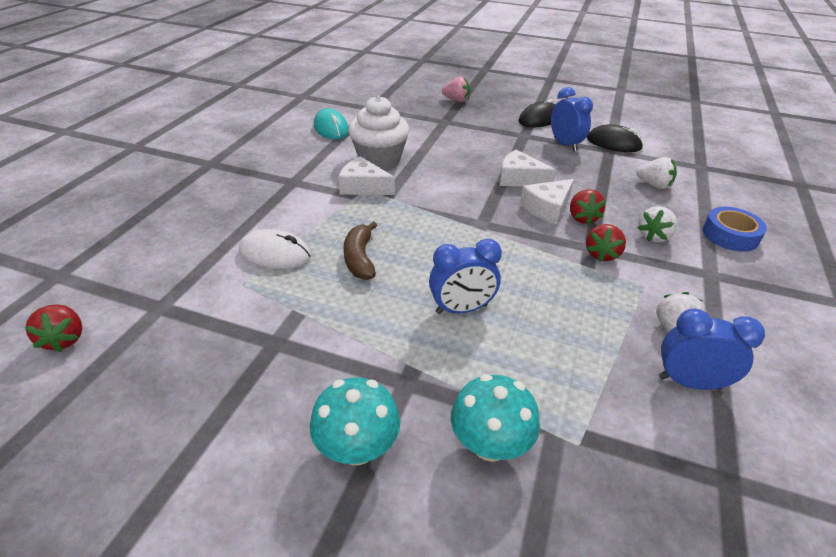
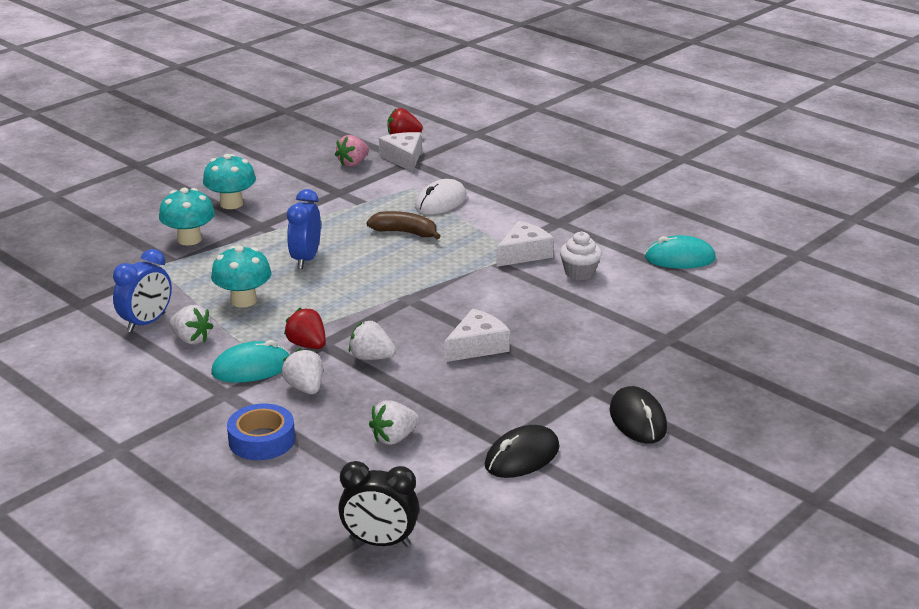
camera: 115 degrees right, 10 degrees down
white cupcake [349,96,409,169] -> white cupcake [560,232,602,280], size x0.58
pink strawberry [442,76,470,102] -> pink strawberry moved to [335,135,369,167]
white cheese [520,179,574,224] -> white cheese moved to [379,132,421,172]
blue clock [551,87,593,152] -> none
red strawberry [570,189,606,225] -> white strawberry [349,321,396,360]
none -> turquoise mushroom [211,246,271,308]
none -> turquoise mouse [211,340,291,383]
none -> black clock [338,461,419,547]

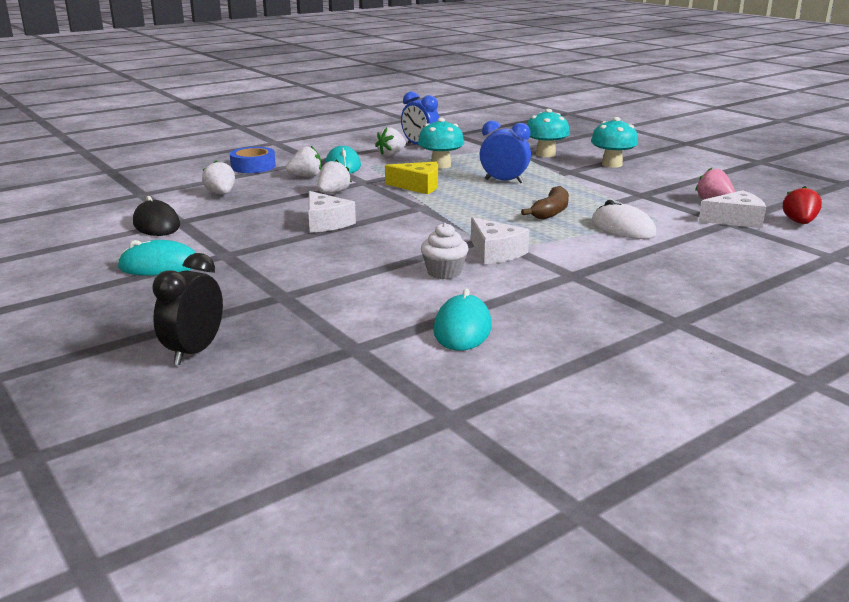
camera: 100 degrees right, 5 degrees down
red strawberry [284,308,326,349] -> none
black clock [338,461,419,547] -> black clock moved to [152,253,223,365]
black mouse [610,386,667,444] -> turquoise mouse [117,240,196,276]
none -> yellow cheese [385,162,438,194]

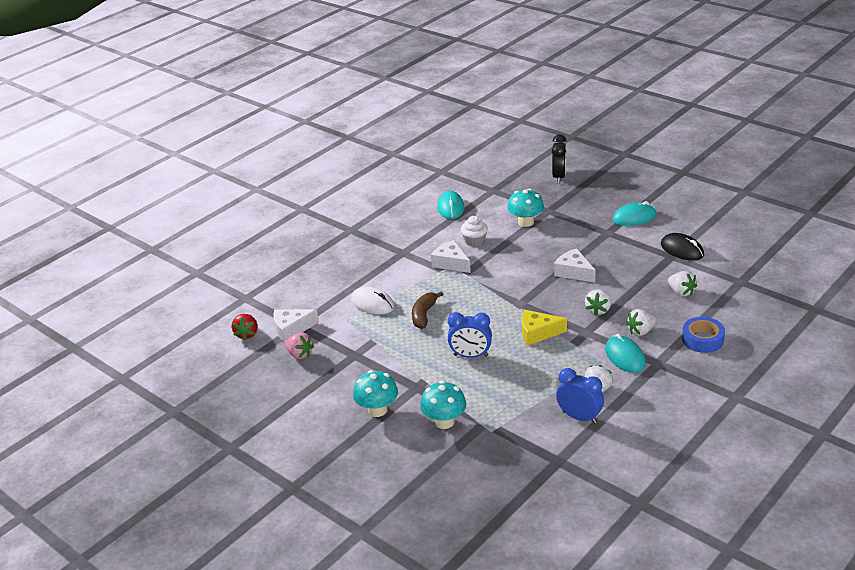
camera: 170 degrees right, 10 degrees up
turquoise mushroom [418,118,464,169] -> turquoise mushroom moved to [507,189,544,227]

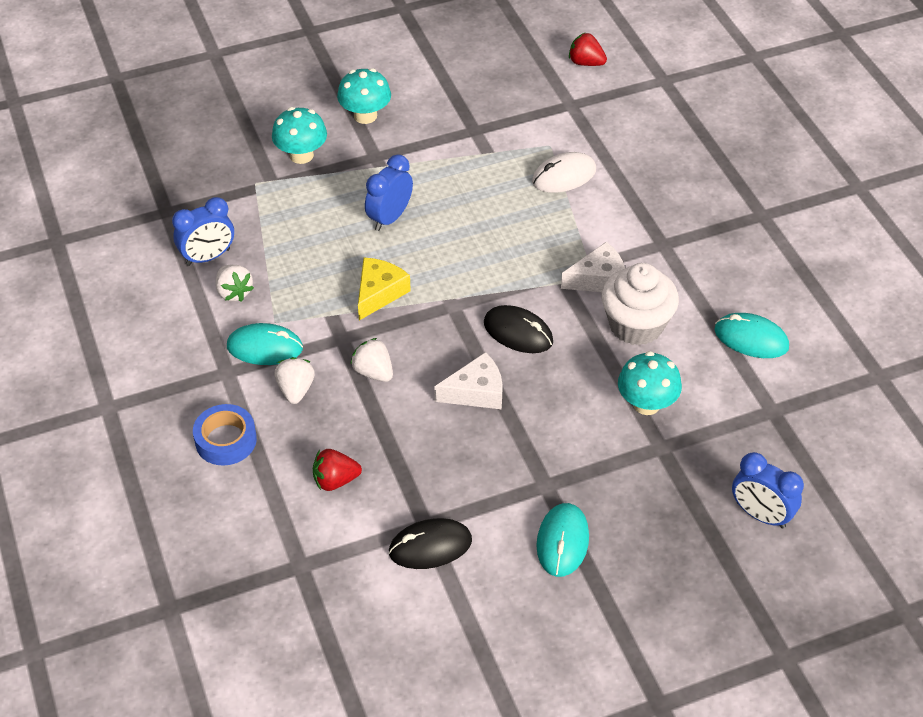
camera: 115 degrees right, 15 degrees up
white cheese [273,309,319,342] -> none
pink strawberry [285,332,314,359] -> none
brown banana [412,291,443,329] -> none
white cupcake [461,216,488,247] -> white cupcake [601,263,679,345], size x1.73
black clock [552,134,566,183] -> blue clock [732,452,804,528]
white strawberry [668,271,697,296] -> red strawberry [313,449,362,491]
none -> black mouse [484,305,553,353]

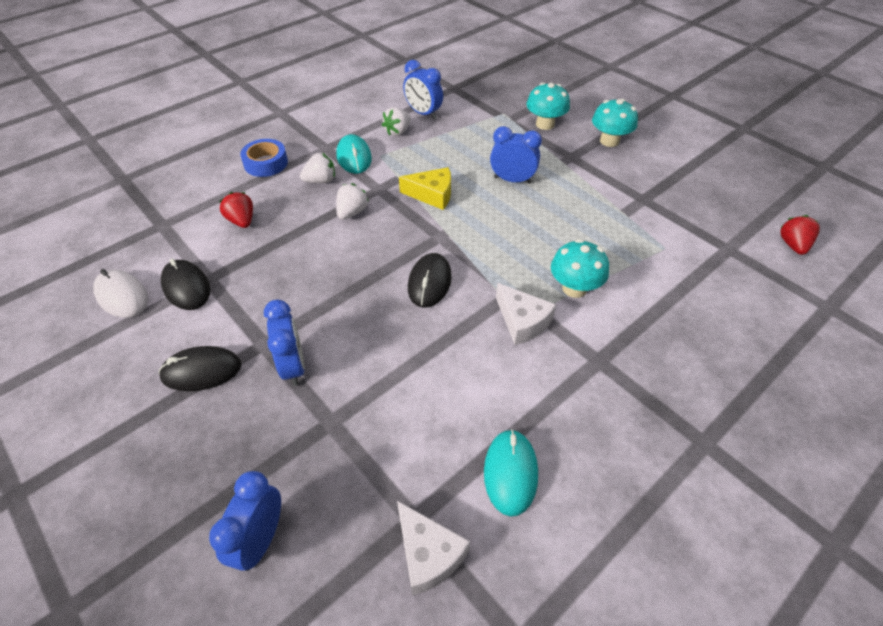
camera: 70 degrees right, 0 degrees up
white cheese [434,352,503,409] -> white cheese moved to [397,501,470,596]
white mouse [532,152,596,193] -> white mouse moved to [93,269,148,318]
turquoise mouse [536,503,589,577] -> black mouse [159,346,241,391]
white cupcake [601,263,679,345] -> none
turquoise mushroom [618,351,682,415] -> turquoise mushroom moved to [551,239,609,298]
none -> blue clock [264,300,305,386]

